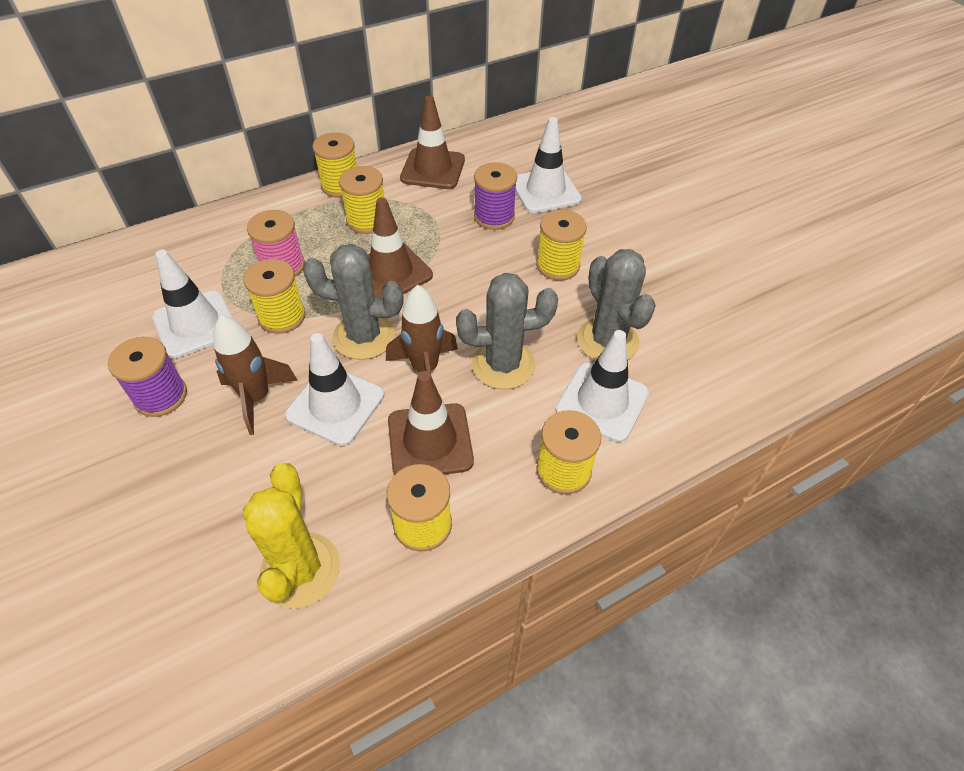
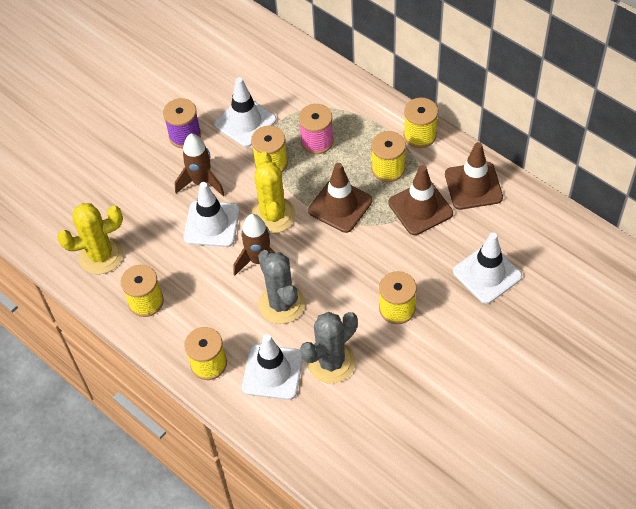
camera: 75 degrees right, 5 degrees up
grey cactus [303,244,403,360] -> yellow cactus [251,152,295,233]
brown traffic cone [388,371,474,475] -> brown traffic cone moved to [388,165,453,235]
purple spool [474,162,517,230] -> none

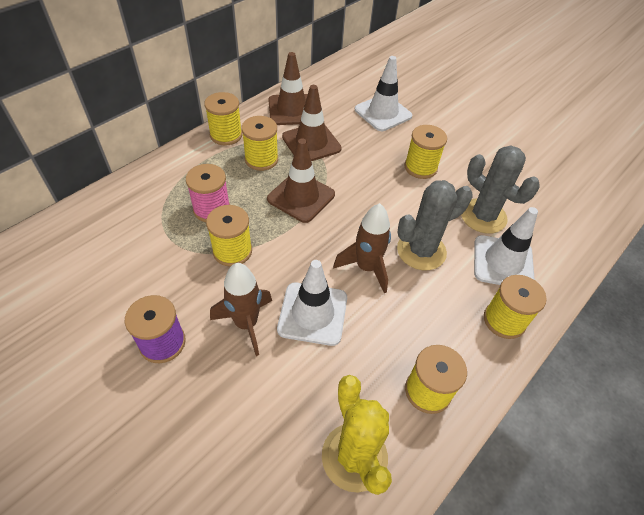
camera: 95 degrees left, 5 degrees down
white traffic cone [214,77,277,147] -> none
yellow cactus [251,152,295,233] -> none

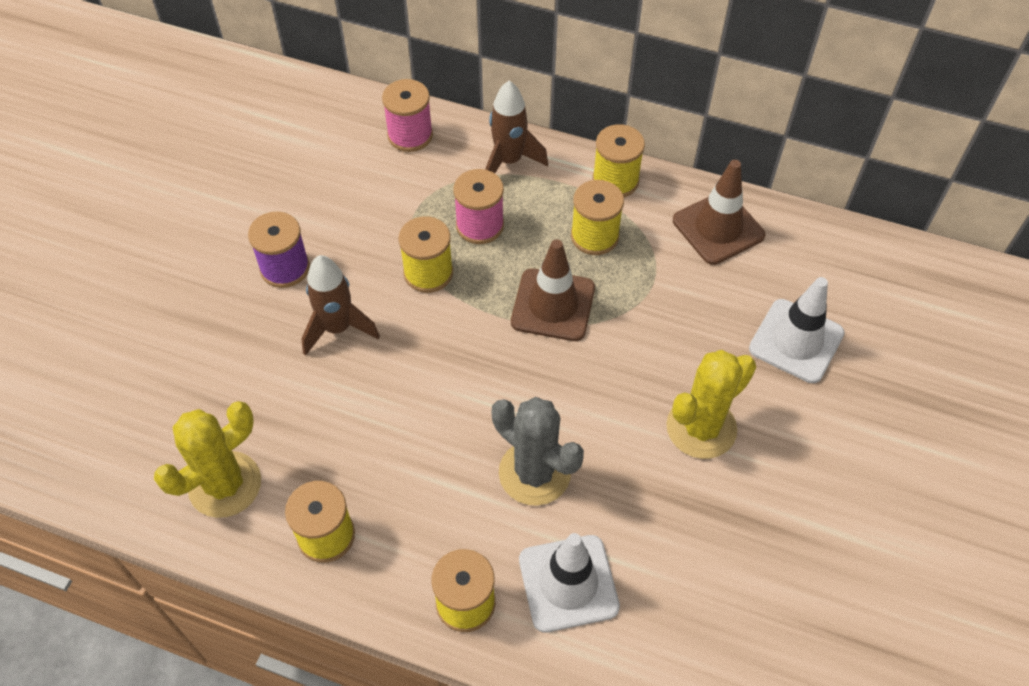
camera: 70 degrees right, 5 degrees up
white traffic cone [277,260,347,346] -> none
brown traffic cone [282,85,342,161] -> none
brown rocket [333,203,391,293] -> brown rocket moved to [485,81,548,173]
yellow spool [405,125,447,179] -> yellow cactus [666,350,756,459]
grey cactus [461,146,540,234] -> none
none -> pink spool [382,79,433,152]

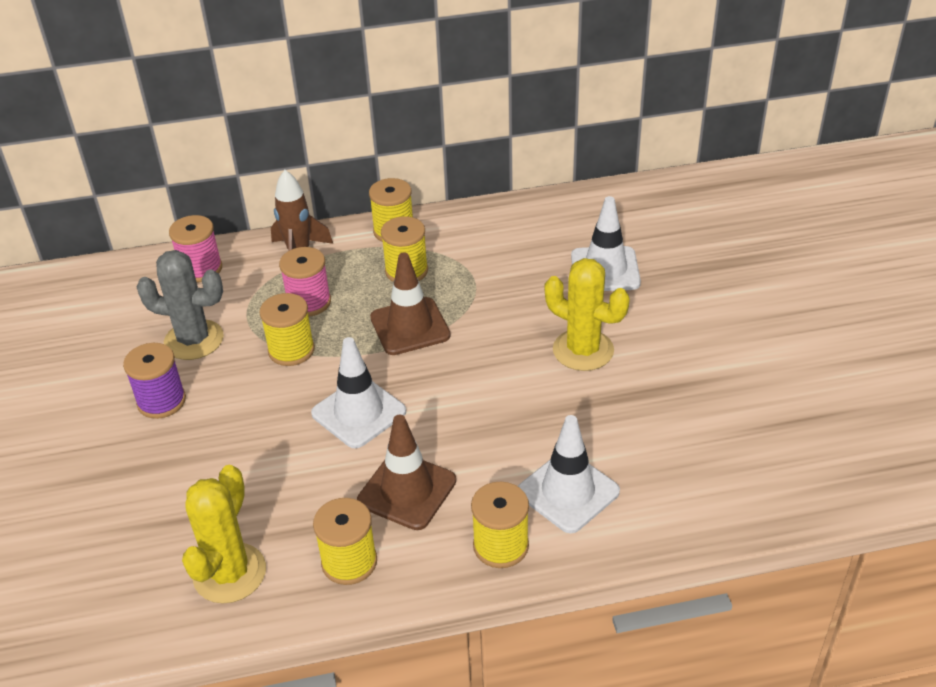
camera: 30 degrees left, 15 degrees down
brown rocket [301,255,380,356] -> none
grey cactus [492,397,584,506] -> grey cactus moved to [137,250,224,360]
yellow cactus [666,350,756,459] -> yellow cactus turned 75 degrees counterclockwise [545,258,630,371]
brown traffic cone [673,160,765,265] -> brown traffic cone moved to [357,415,456,530]
none -> white traffic cone [311,337,406,449]

